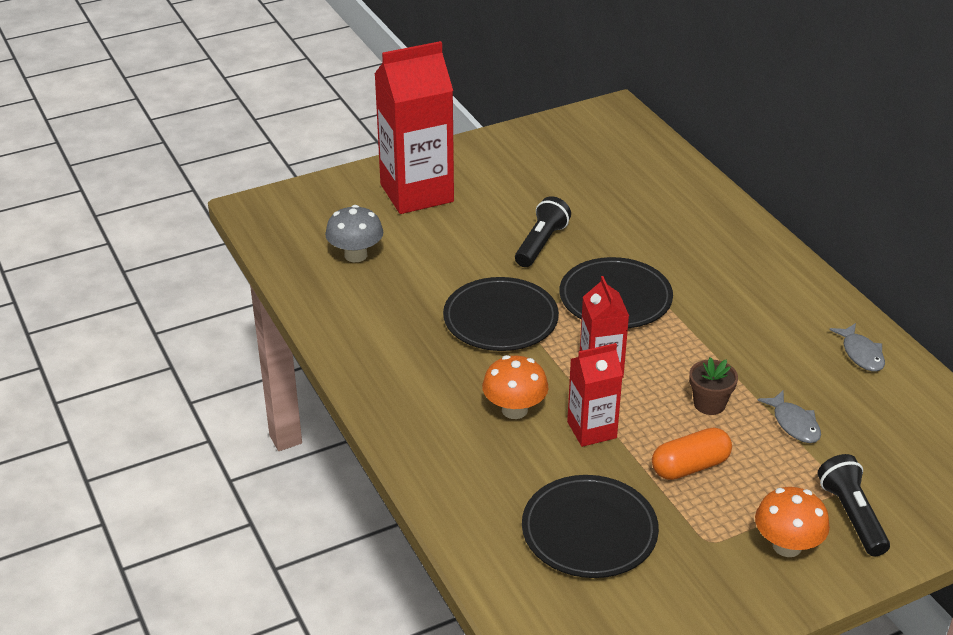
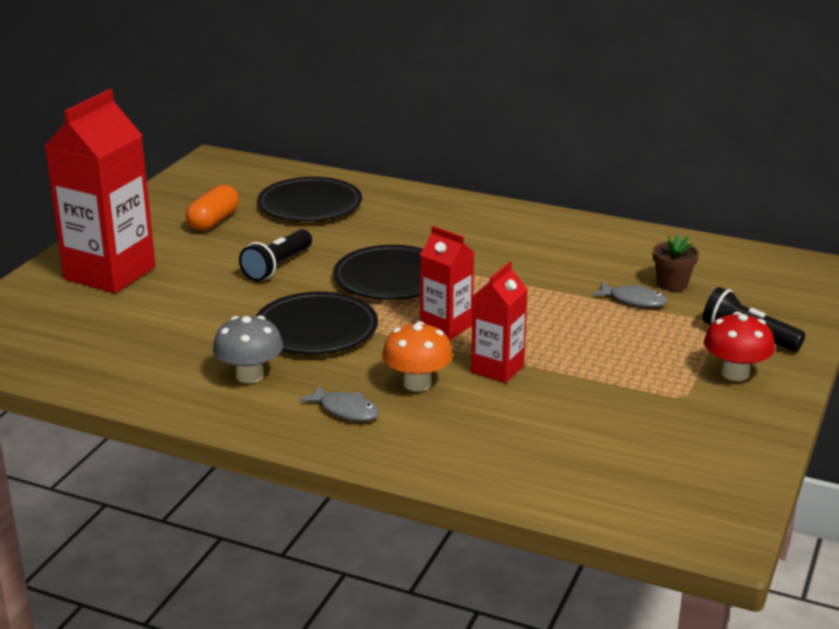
camera: 40 degrees left, 10 degrees down
grey mushroom [325,205,383,262] -> grey mushroom moved to [213,315,283,383]
black flashlight [515,196,571,267] -> black flashlight turned 135 degrees counterclockwise [239,229,312,281]
black plate [522,475,659,578] -> black plate moved to [257,177,362,222]
orange capsule [652,428,732,480] -> orange capsule moved to [186,185,239,231]
brown flower pot [689,358,738,415] -> brown flower pot moved to [653,234,699,291]
orange mushroom [755,487,830,557] -> red mushroom [704,312,775,381]
grey fish [829,323,885,372] -> grey fish moved to [299,384,379,421]

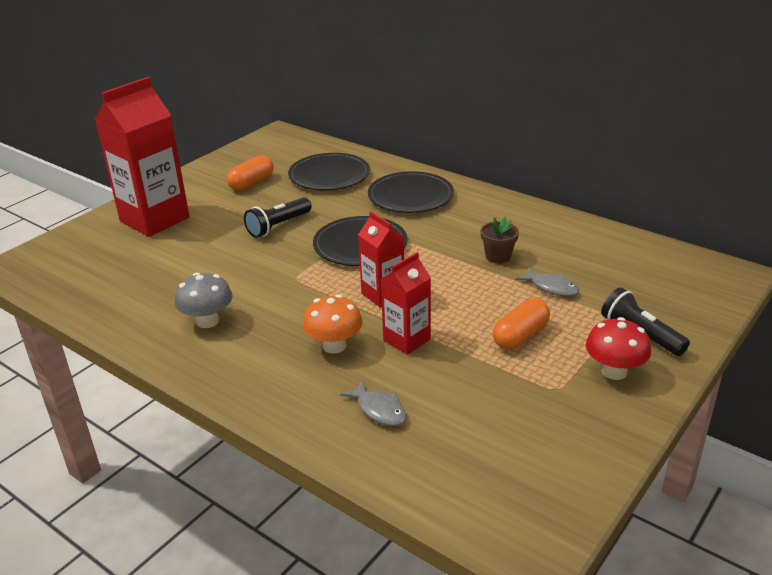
camera: 15 degrees right, 5 degrees up
black plate [255,292,378,355] -> black plate moved to [368,171,454,213]
grey fish [299,384,379,421] -> grey fish moved to [340,380,407,426]
brown flower pot [653,234,699,291] -> brown flower pot moved to [481,216,519,264]
none -> orange capsule [493,298,550,350]

